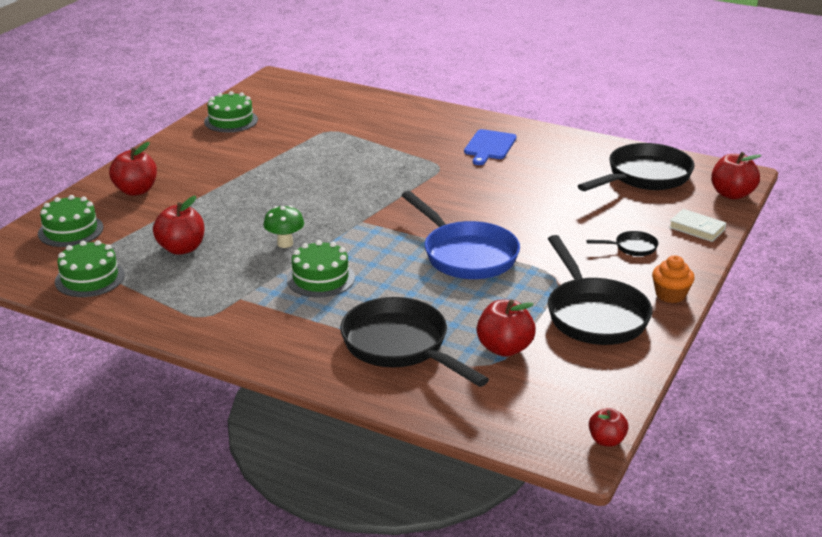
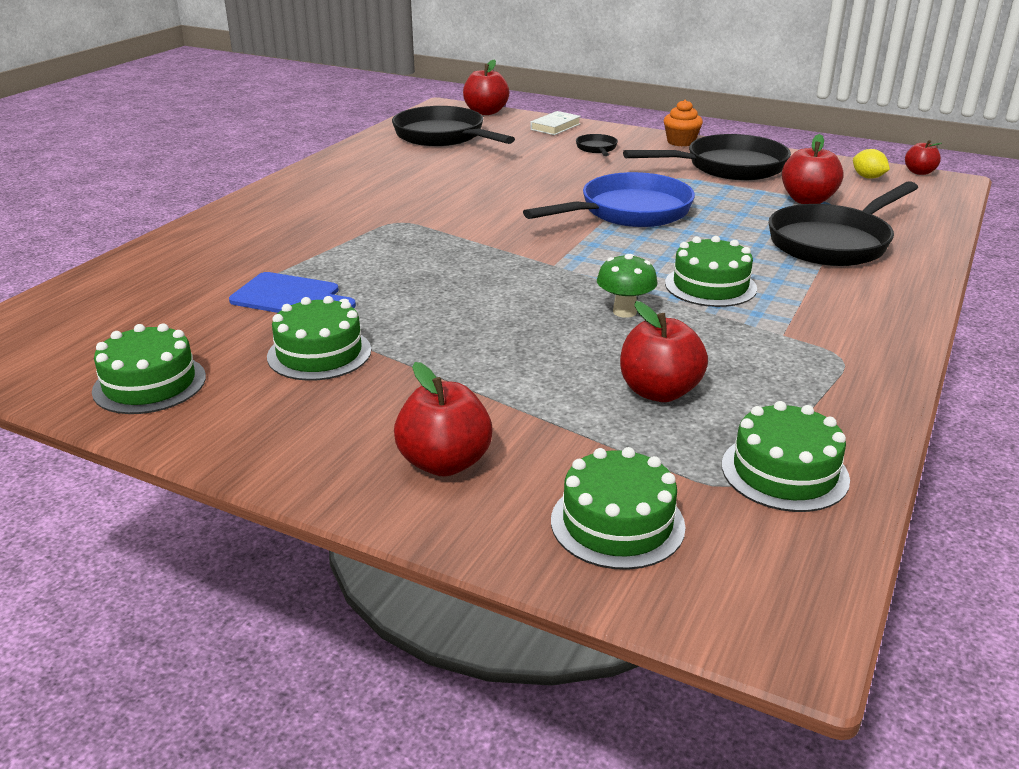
camera: 90 degrees left, 0 degrees up
blue cutting board [464,129,517,165] -> blue cutting board moved to [229,272,356,313]
none -> green cake [267,296,371,381]
none -> yellow lemon [853,149,890,179]

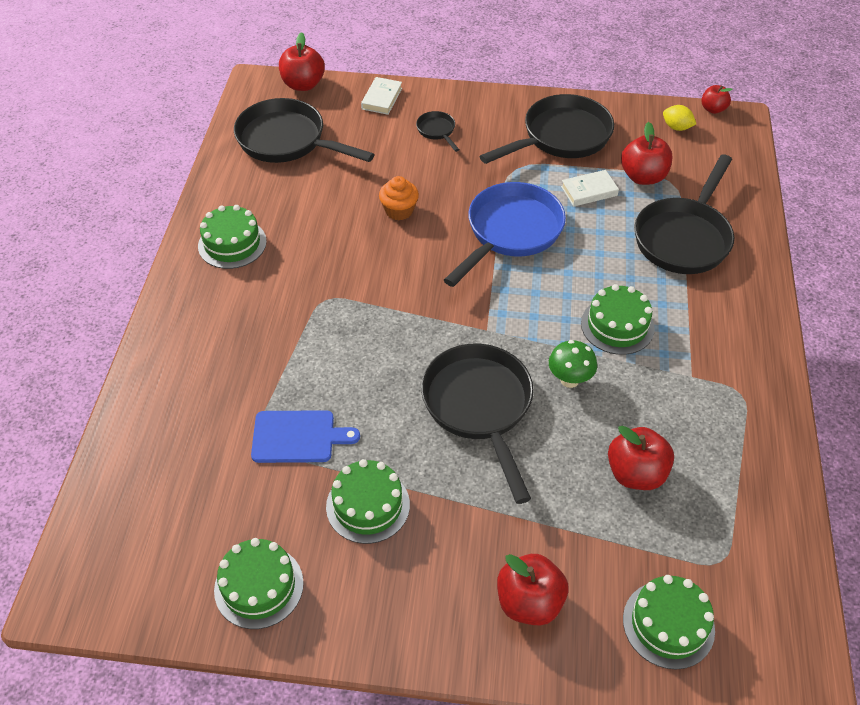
camera: 20 degrees left, 20 degrees up
orange cupcake [664,99,703,146] -> orange cupcake moved to [379,176,419,220]
green cake [722,401,850,512] -> green cake moved to [198,205,267,269]
none -> black pan [421,344,534,504]
none -> white book [561,170,619,207]

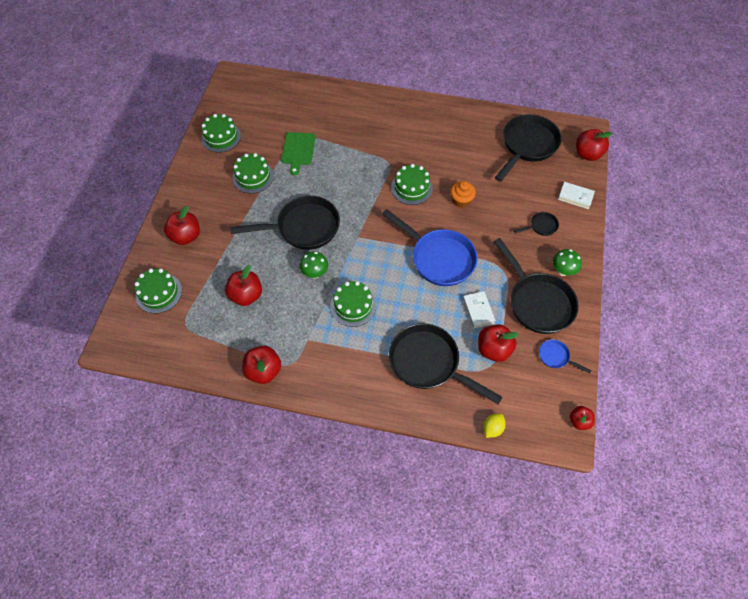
camera: 95 degrees right, 10 degrees up
green cake [198,205,267,269] -> green cake moved to [391,164,433,205]
blue cutting board [251,410,360,463] -> green cutting board [281,132,315,175]
yellow lemon [663,105,696,131] -> yellow lemon moved to [483,413,506,438]
none -> red apple [242,346,281,384]
none -> blue pan [539,339,591,374]
none -> green mushroom [553,249,582,276]

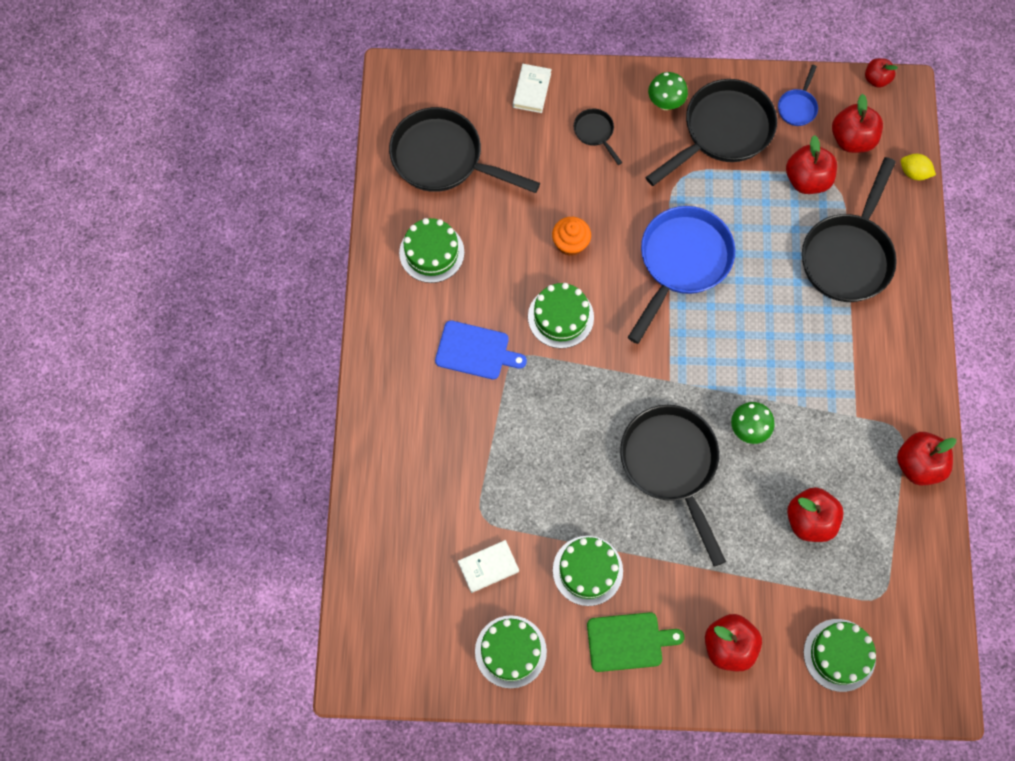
camera: 100 degrees left, 10 degrees up
green cutting board [281,132,315,175] -> green cutting board moved to [587,612,685,672]
green cake [330,281,376,327] -> green cake moved to [399,218,464,283]
white book [463,291,496,328] -> white book moved to [458,540,519,593]
red apple [576,129,613,161] -> red apple moved to [832,94,883,153]
none -> blue cutting board [435,320,527,379]

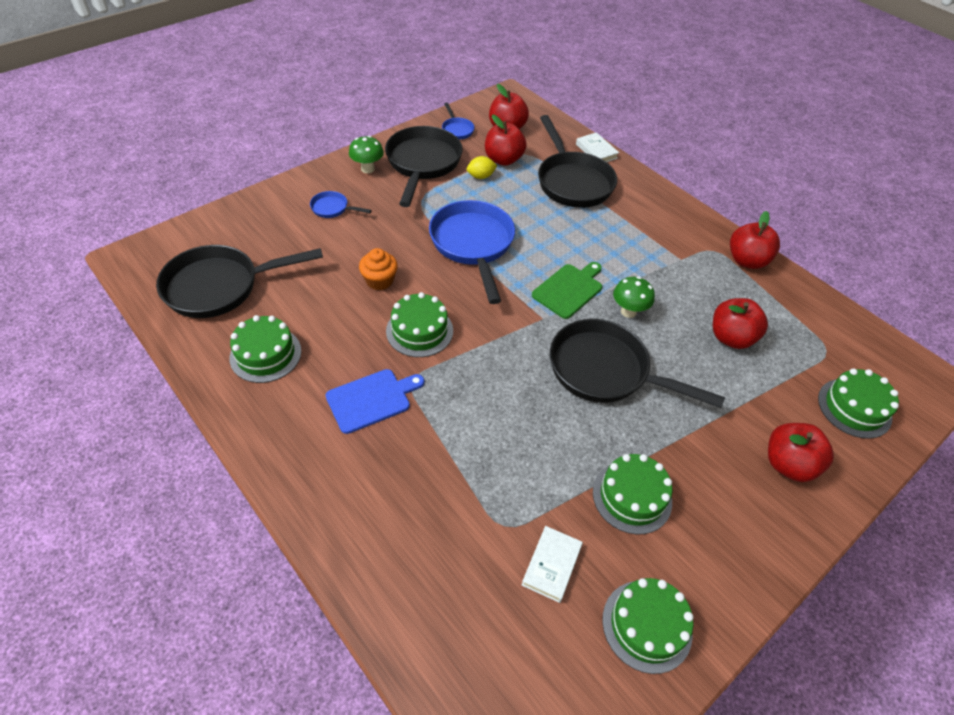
camera: 45 degrees left, 20 degrees down
white book [513,64,552,113] -> white book moved to [576,132,619,162]
black pan [574,108,622,165] -> blue pan [310,191,372,218]
green cutting board [587,612,685,672] -> green cutting board moved to [532,262,602,319]
red apple [865,58,898,88] -> none
yellow lemon [901,154,936,180] -> yellow lemon moved to [466,156,497,179]

